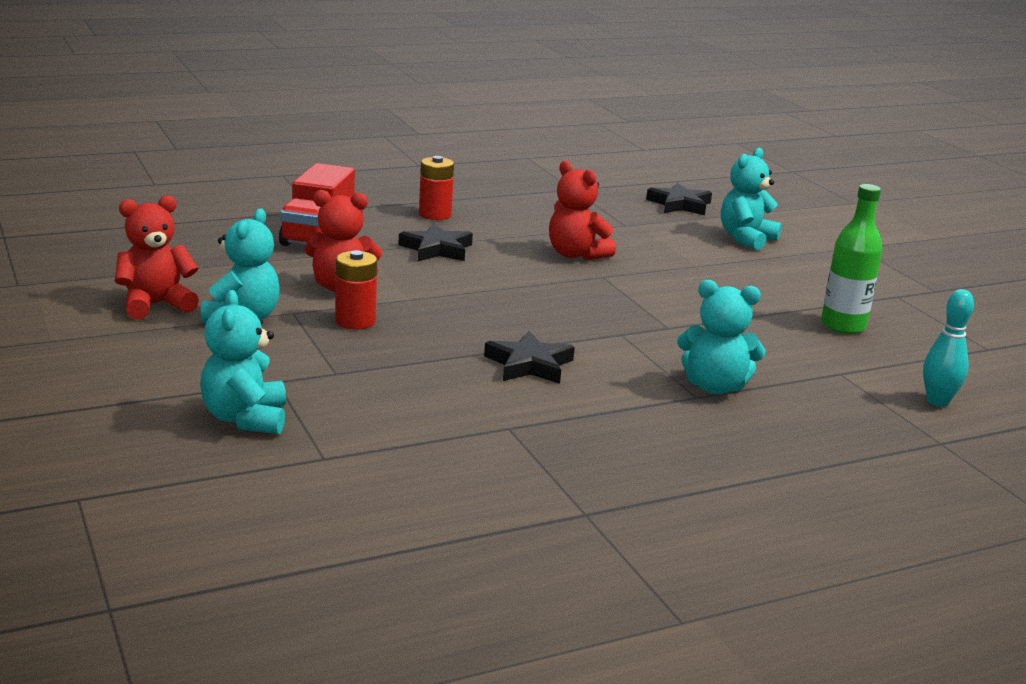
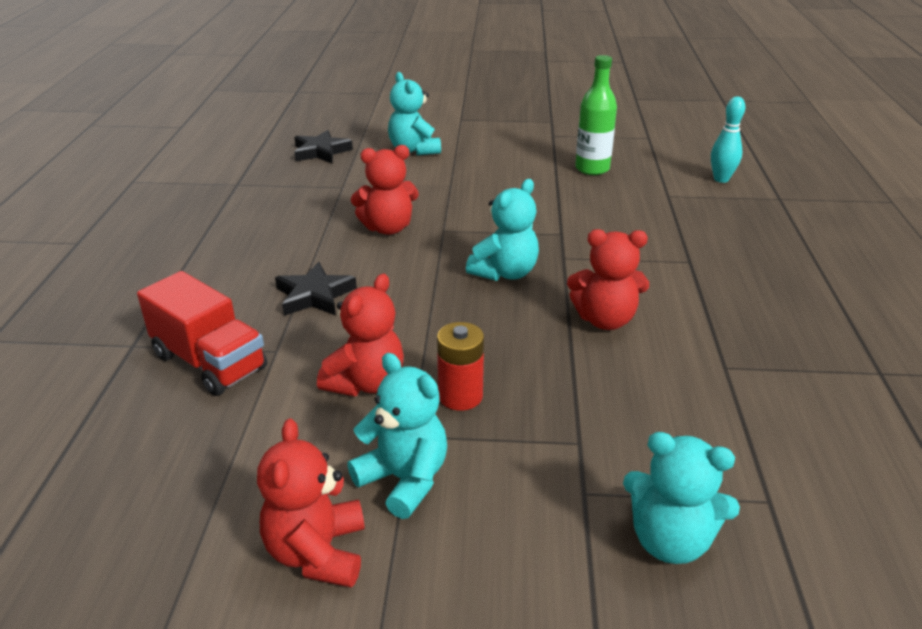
camera: 60 degrees left, 10 degrees up
red battery [419,156,454,220] -> none
black star [484,331,575,384] -> red teddy bear [567,229,649,330]
turquoise teddy bear [677,280,766,395] -> turquoise teddy bear moved to [466,179,539,281]

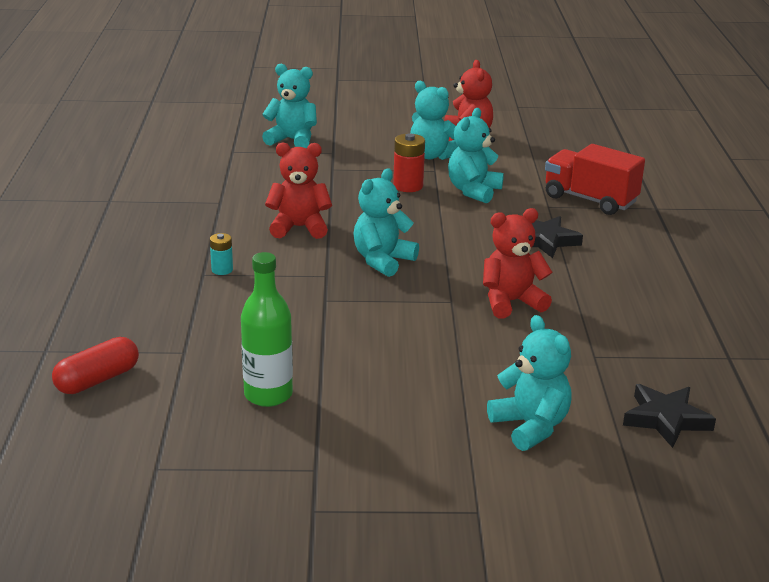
camera: 175 degrees right, 5 degrees down
red teddy bear [317,274,404,396] -> turquoise teddy bear [448,108,504,203]
turquoise bowling pin [711,96,745,183] -> red capsule [52,337,139,394]
none -> turquoise battery [210,233,233,275]

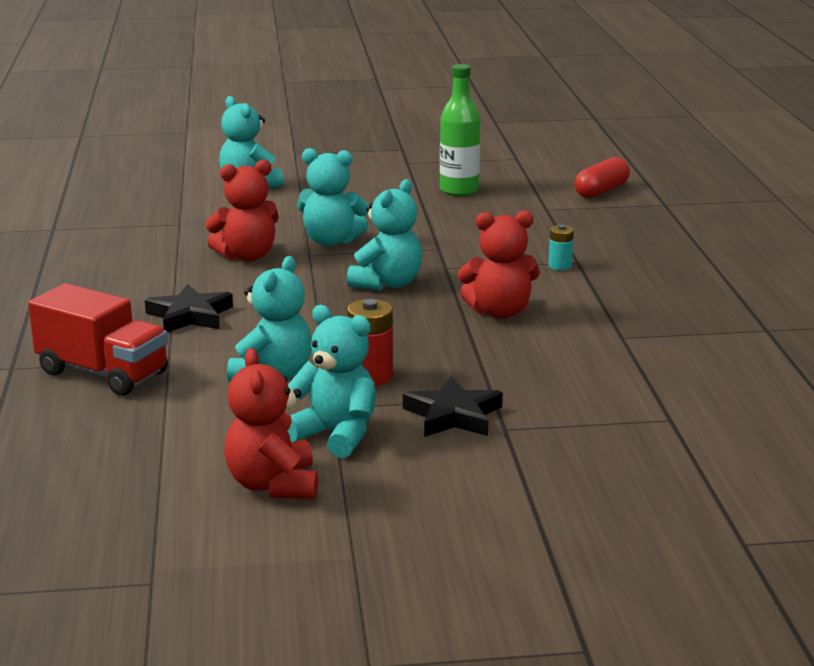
camera: 175 degrees right, 5 degrees down
turquoise teddy bear [262,64,317,148] -> turquoise teddy bear moved to [297,148,369,246]
black star [623,384,716,448] -> black star moved to [403,376,503,437]

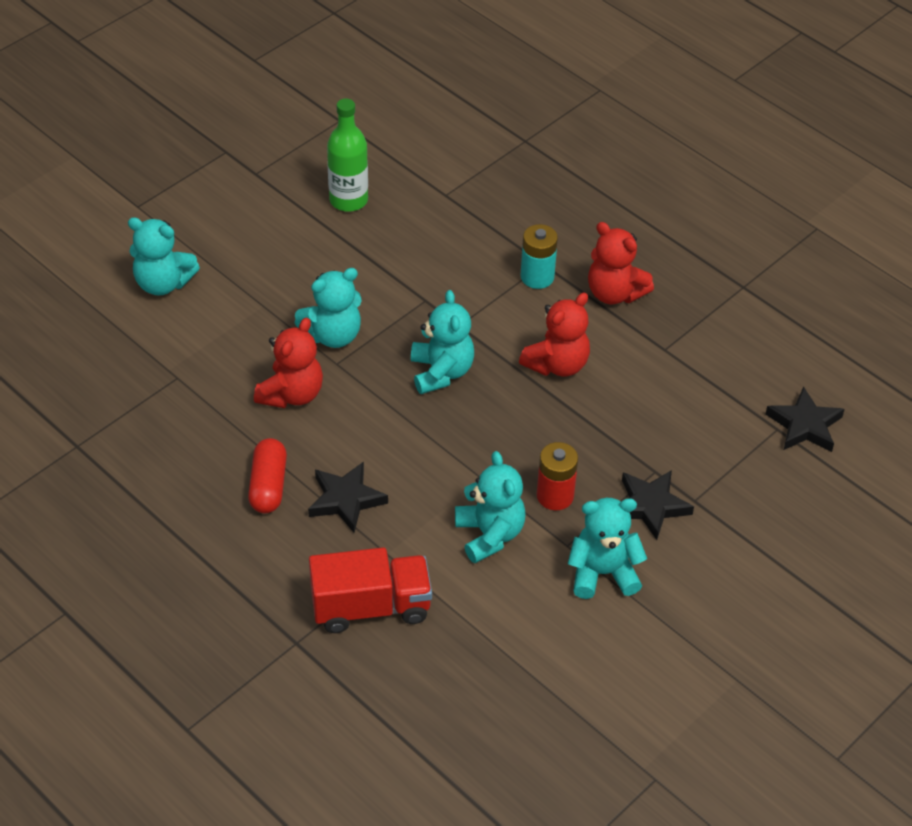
camera: 40 degrees left, 25 degrees up
red teddy bear [224,348,318,499] -> red teddy bear moved to [588,222,654,304]
turquoise battery [548,225,574,270] -> turquoise battery [521,224,558,289], size x1.61
red capsule [574,157,630,198] -> red capsule moved to [248,438,287,513]
none -> black star [765,386,845,452]

